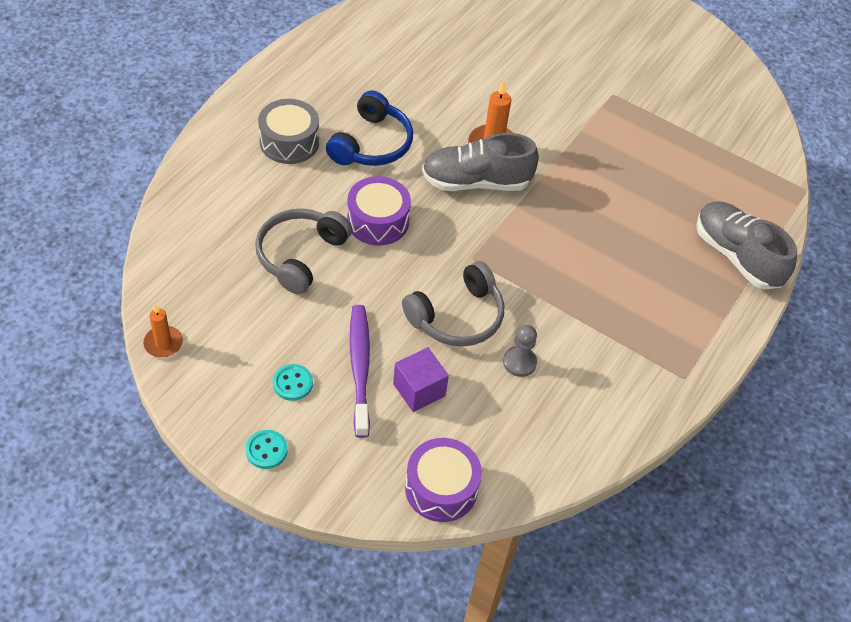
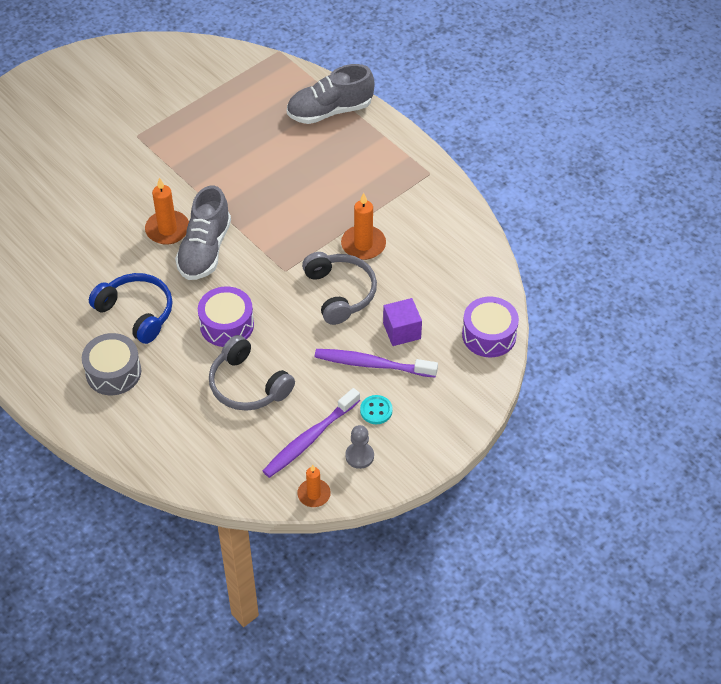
camera: 70 degrees left, 0 degrees up
turquoise button [246,430,288,469] -> none
grey pawn [503,325,537,377] -> grey pawn moved to [345,425,374,469]
none -> purple toothbrush [263,388,360,478]
none -> orange candle [341,193,386,260]

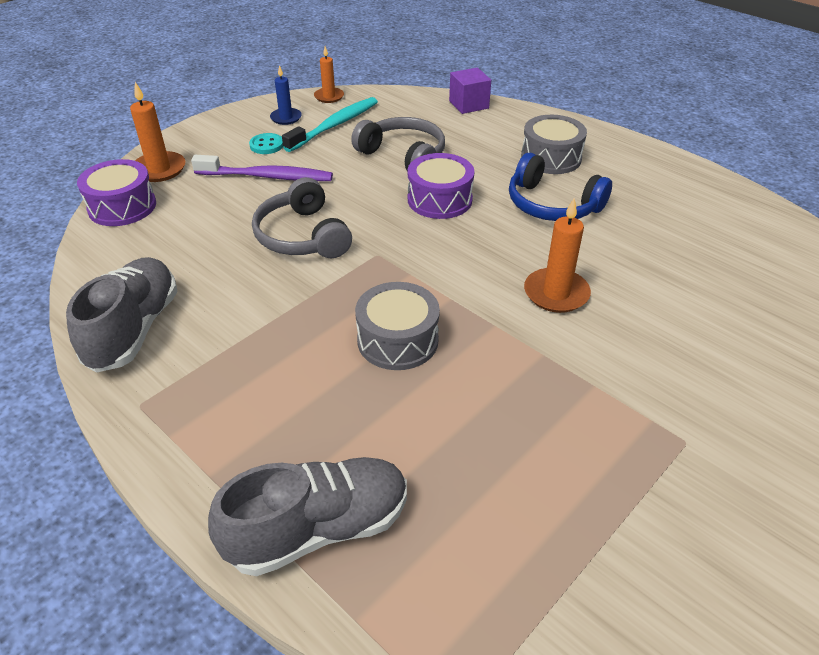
camera: 175 degrees right, 10 degrees down
grey shoe [175,186,231,280] -> grey shoe moved to [66,257,178,373]
purple toothbrush [263,388,360,478] -> turquoise toothbrush [282,97,378,152]
orange candle [341,193,386,260] -> orange candle moved to [130,82,185,182]
grey pawn [345,425,374,469] -> blue candle [270,65,302,125]
purple cube [383,298,422,346] -> purple cube moved to [449,68,491,114]
none -> grey drum [355,282,440,370]

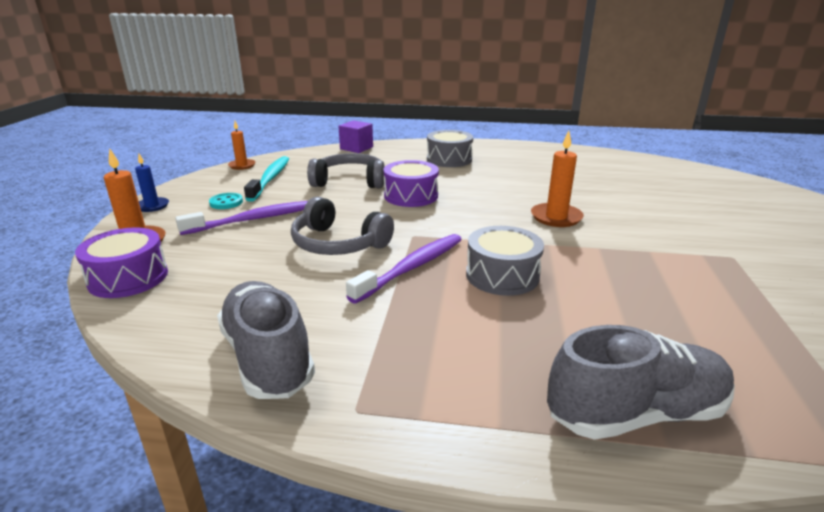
camera: 35 degrees left, 15 degrees down
grey shoe [208,457,407,576] -> grey shoe turned 45 degrees clockwise [547,325,735,440]
blue candle [270,65,302,125] -> blue candle moved to [135,154,169,212]
blue headphones [509,152,612,221] -> none
none -> purple toothbrush [346,234,462,303]

